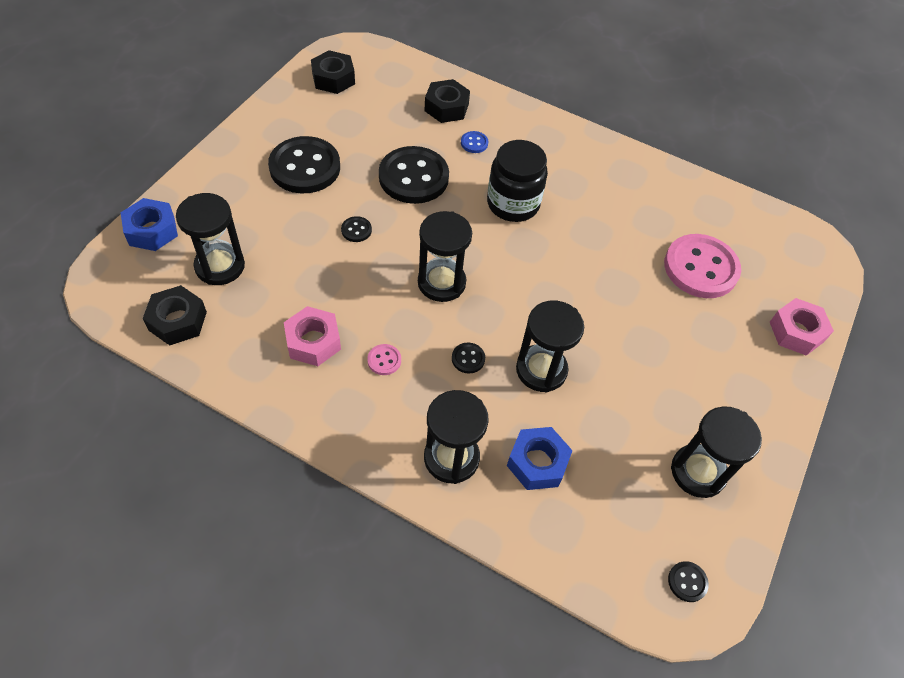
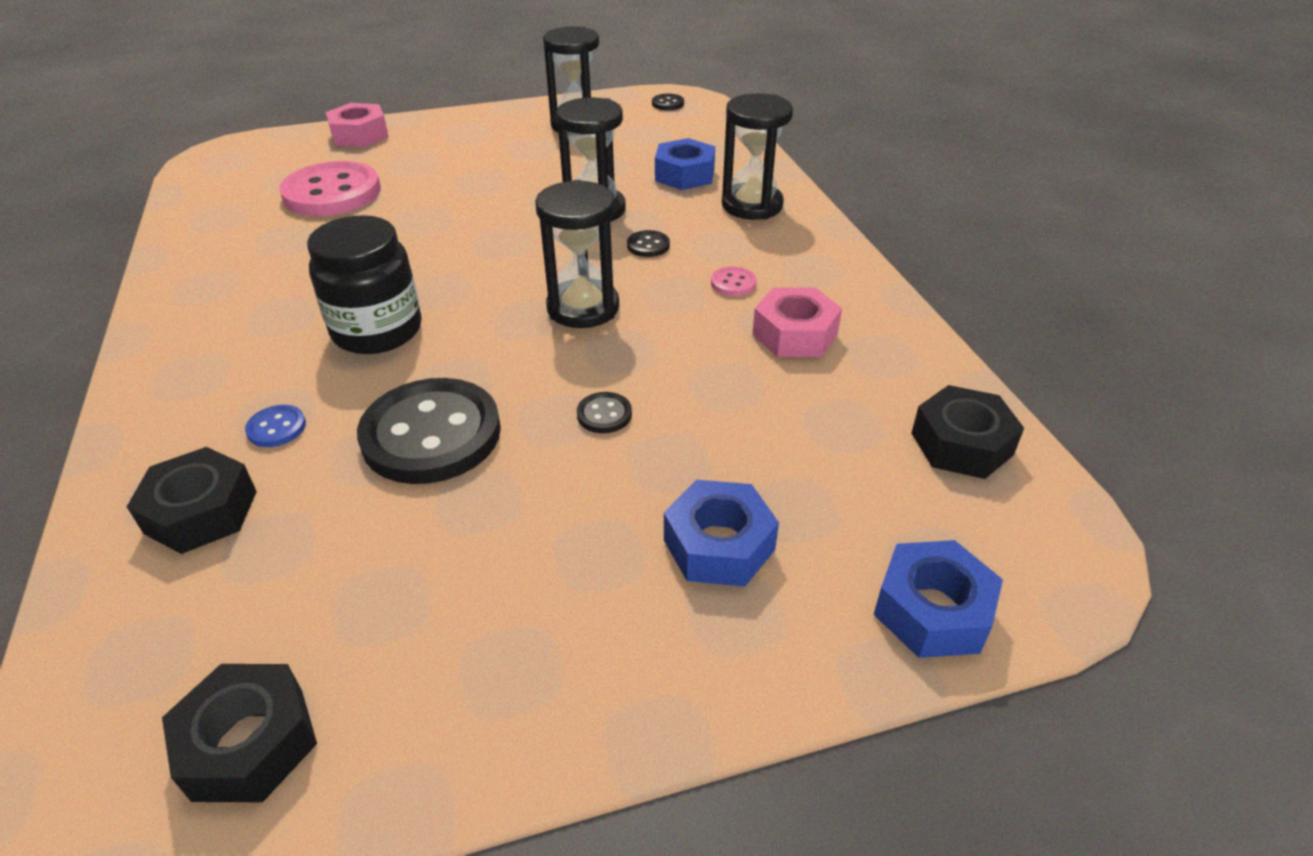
camera: 130 degrees left, 15 degrees down
black hourglass [176,193,245,285] -> none
black button [268,136,340,193] -> none
none -> blue nut [664,480,779,587]

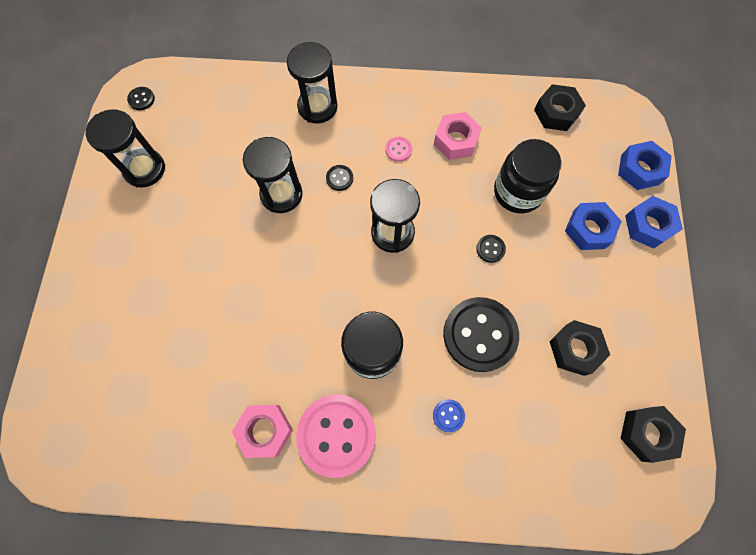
camera: 70 degrees left, 30 degrees up
black nut [127,447,257,554] -> black nut moved to [549,320,610,376]
pink button [279,161,381,216] -> pink button moved to [296,394,376,478]
pink nut [326,103,389,147] -> pink nut moved to [232,405,293,458]
blue nut [655,138,715,190] -> blue nut moved to [625,196,683,249]
none -> black jar [494,139,562,213]

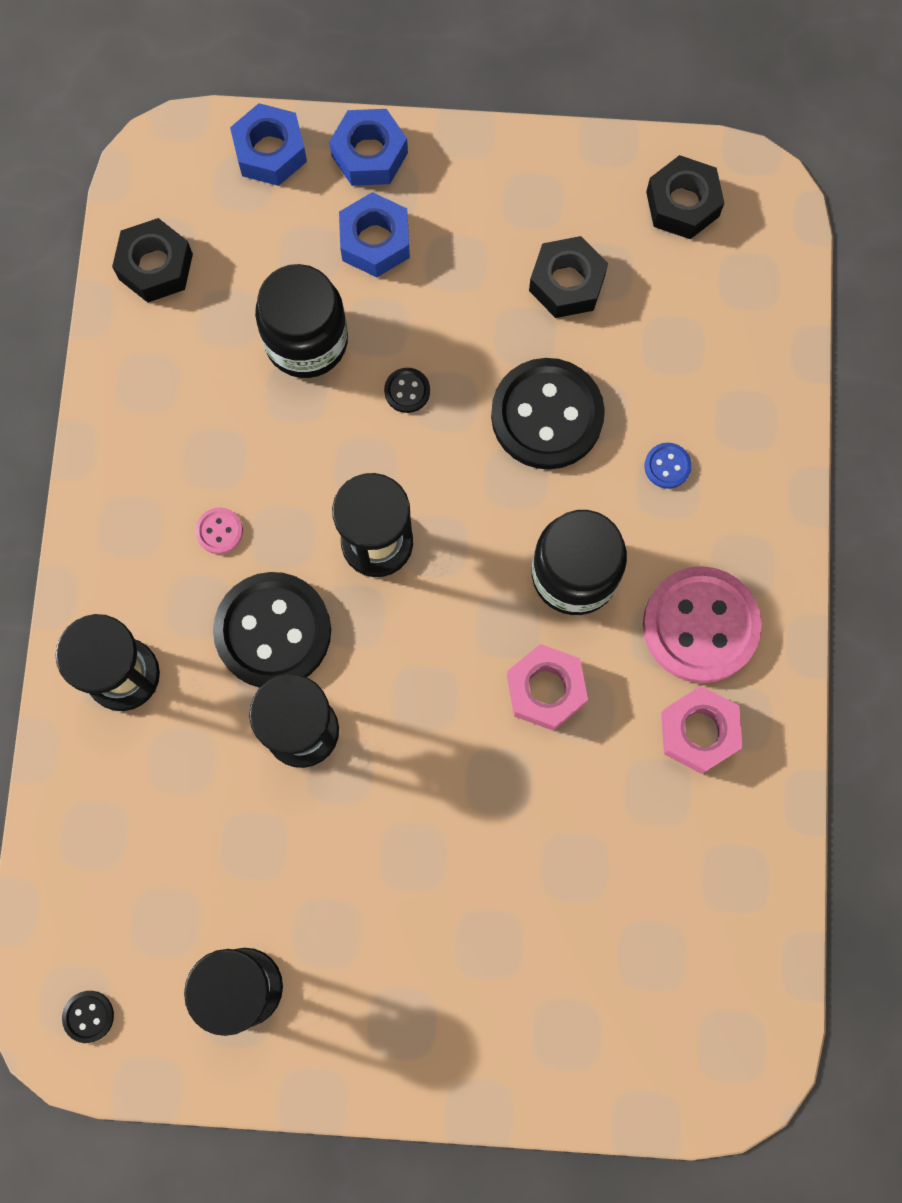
camera: 90 degrees left, 5 degrees up
black button [326,165,353,191] -> black button [213,572,331,688], size x2.44
pink nut [434,112,482,160] -> pink nut moved to [507,644,588,731]

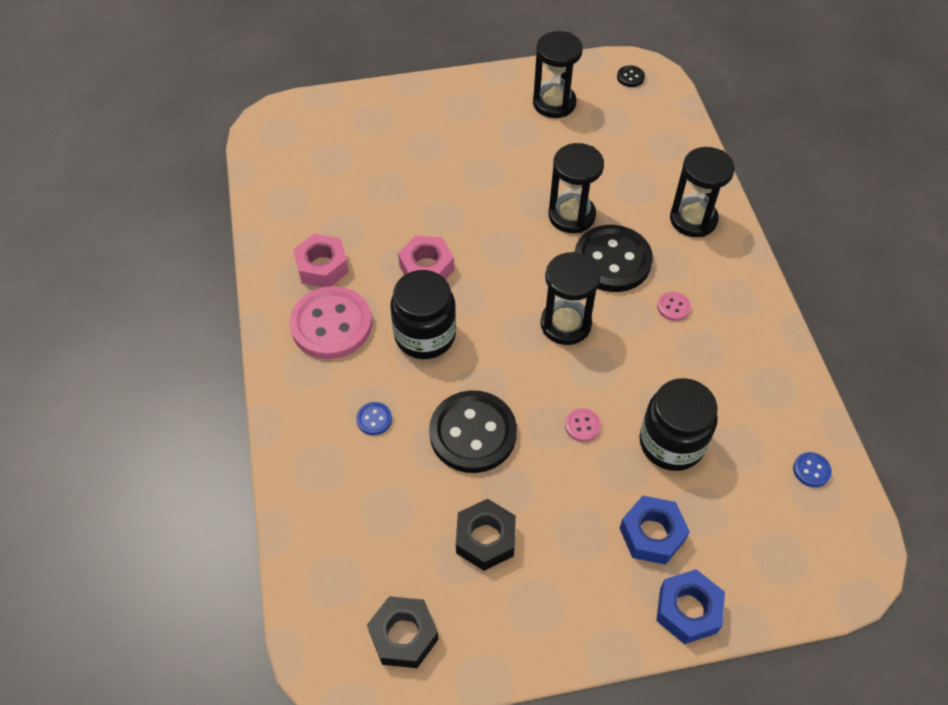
camera: 165 degrees right, 20 degrees down
black nut [112,218,193,303] -> blue button [793,452,832,487]
blue nut [230,103,307,186] -> none
black button [384,368,430,413] -> pink button [565,408,601,442]

